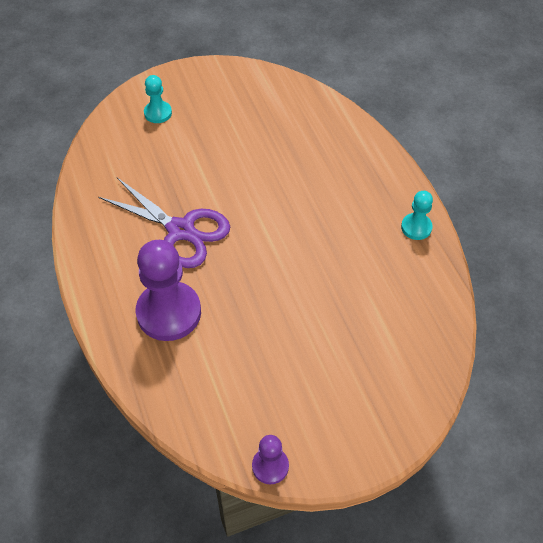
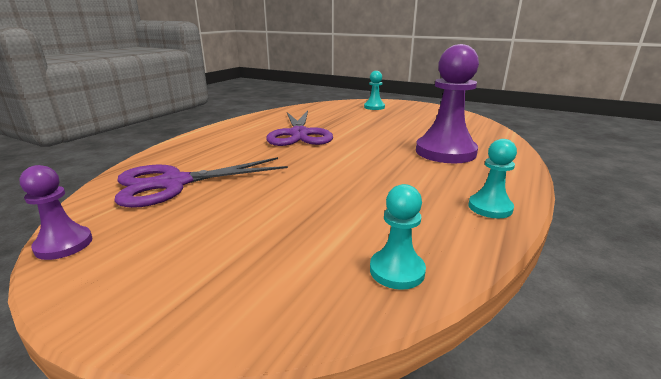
camera: 50 degrees right, 30 degrees down
purple pawn [136,240,201,341] -> purple pawn moved to [416,44,479,163]
none -> purple scissors [114,157,288,208]
none -> turquoise pawn [370,184,426,290]

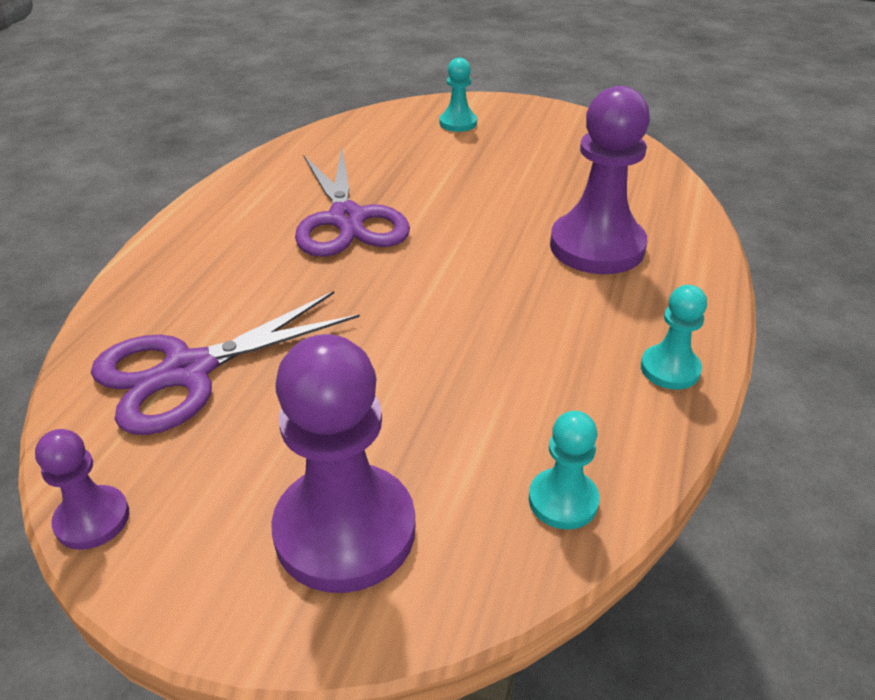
camera: 10 degrees left, 15 degrees up
none -> purple pawn [271,334,415,593]

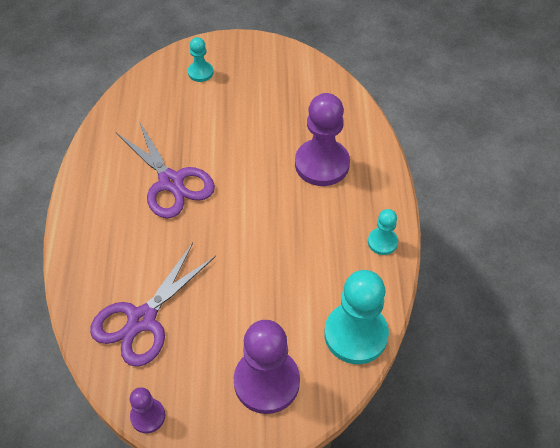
camera: 20 degrees left, 15 degrees up
turquoise pawn [529,411,600,530] -> turquoise pawn [324,270,389,364], size x1.96

